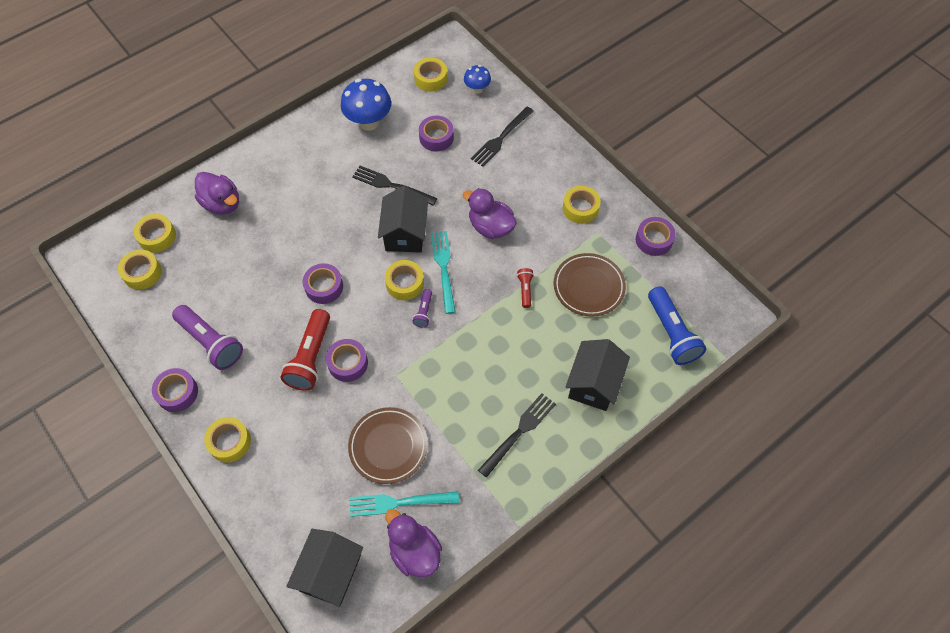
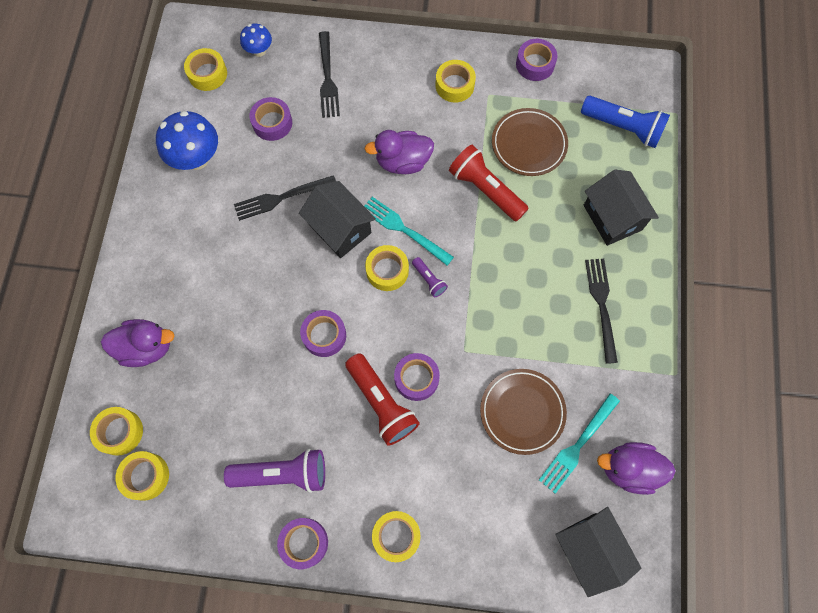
camera: 45 degrees left, 10 degrees up
red flashlight [517,268,534,308] -> red flashlight [449,145,529,221], size x2.03

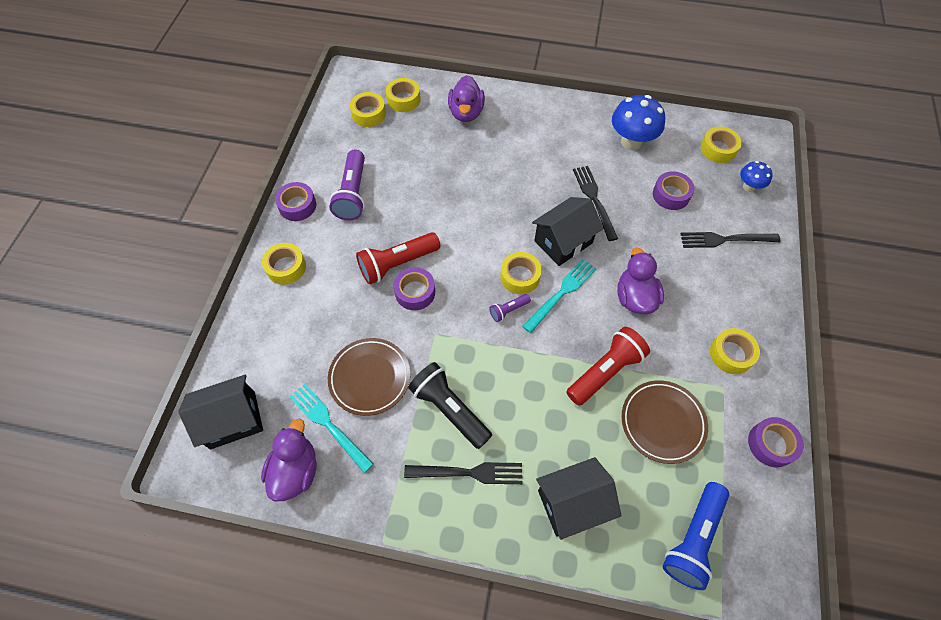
camera: 95 degrees right, 10 degrees down
purple tape [300,310,346,357] -> none
none -> black flashlight [408,362,492,449]

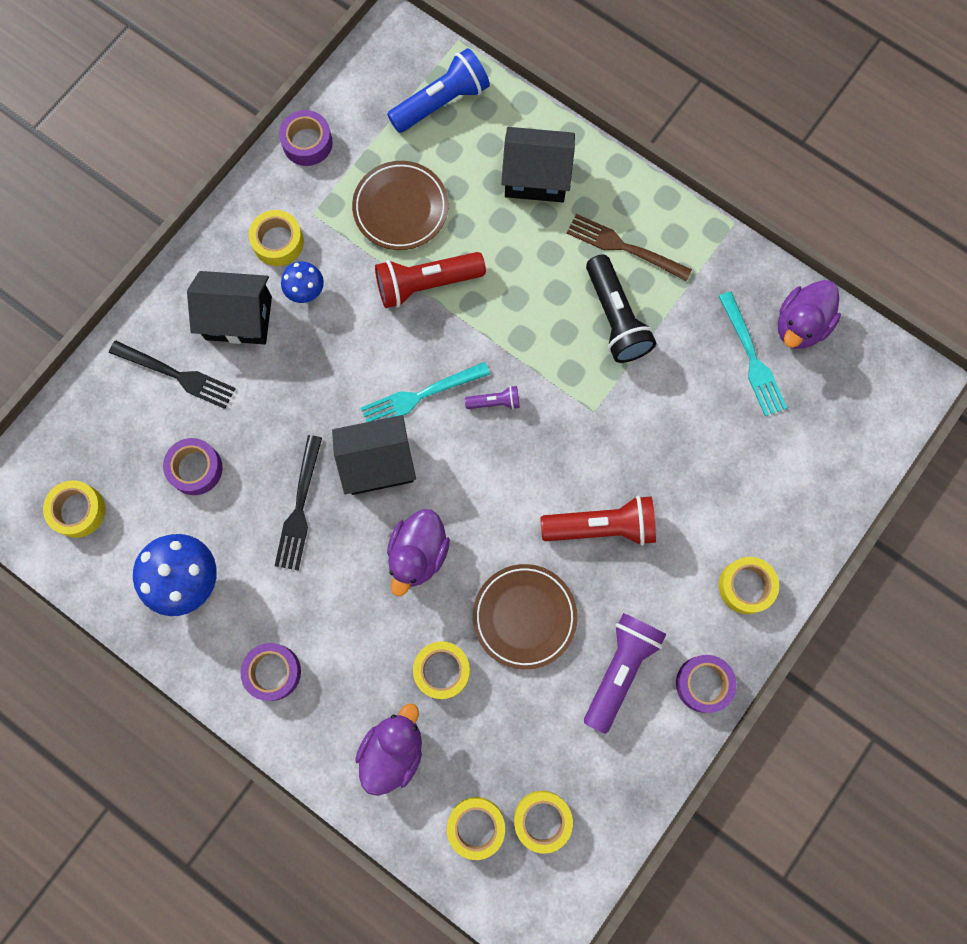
camera: 155 degrees left, 15 degrees up
black house [178,374,263,449] -> black house moved to [187,271,272,344]
brown plate [328,338,410,416] -> brown plate moved to [473,564,578,670]
purple tape [393,267,435,310] -> purple tape moved to [240,643,301,701]
black fork [404,462,523,484] -> brown fork [567,214,692,281]
yellow tape [500,252,542,294] -> yellow tape moved to [413,641,470,699]
purple duck [617,247,664,314] -> purple duck moved to [387,509,450,596]
blue mushroom [740,161,773,192] -> blue mushroom moved to [281,261,324,303]

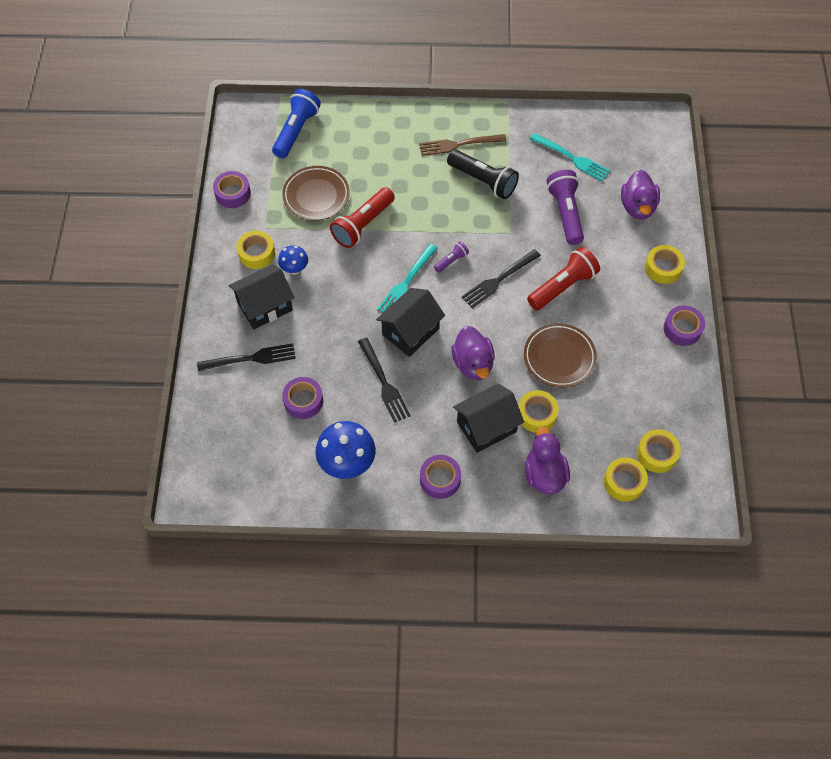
camera: 35 degrees left, 15 degrees down
yellow tape [43,480,105,538] -> none
black house [501,127,575,202] -> black house moved to [453,384,524,453]
purple flashlight [584,613,666,734] -> purple flashlight moved to [547,170,584,245]
purple duck [778,280,841,349] -> purple duck moved to [621,170,660,219]
none -> black fork [462,249,541,308]

